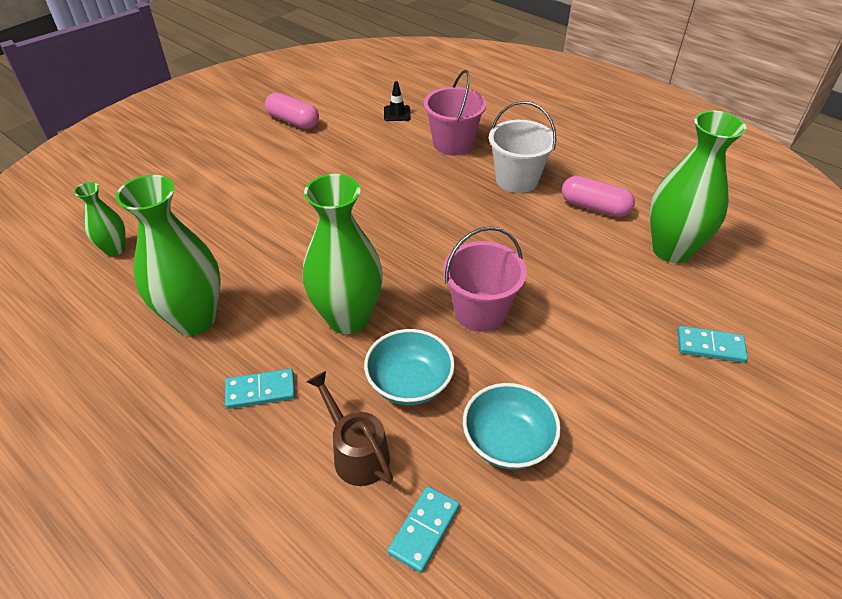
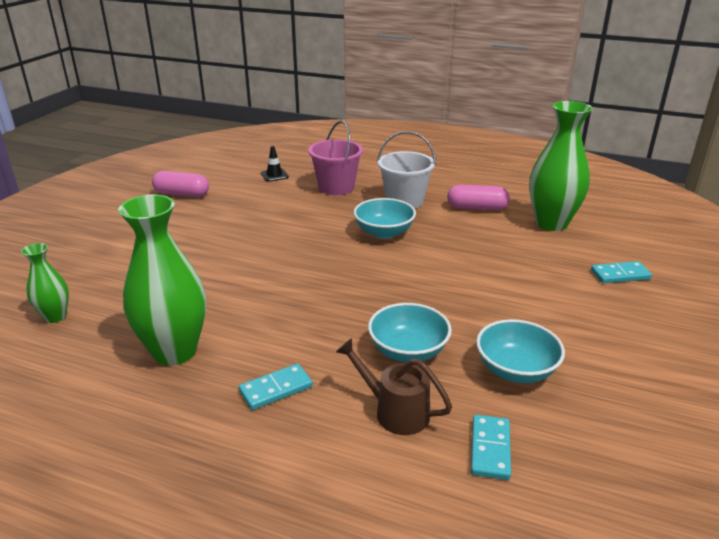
camera: 20 degrees left, 15 degrees down
green vase [303,174,383,334] -> none
pink bucket [443,226,527,332] -> none
none -> turquoise bowl [354,198,416,239]

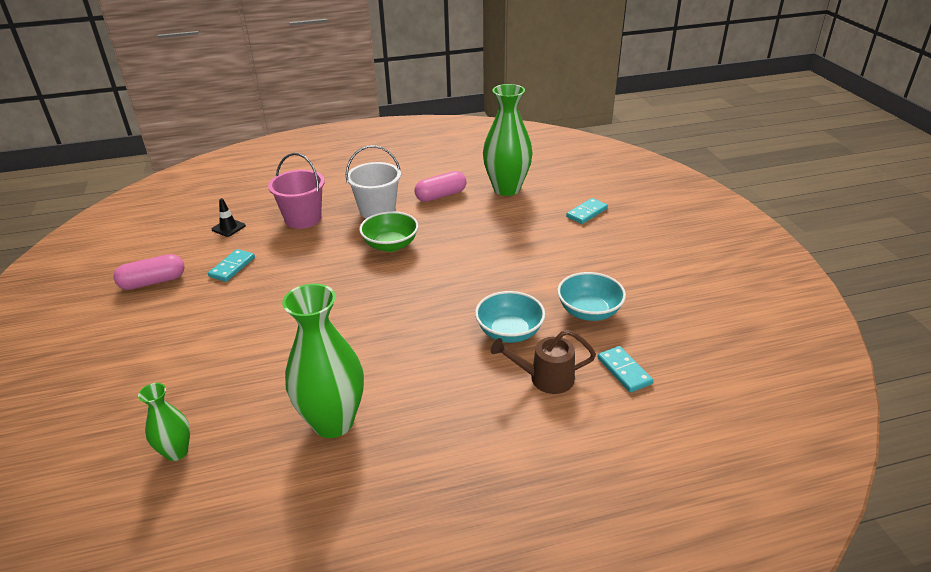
camera: 35 degrees left, 5 degrees up
turquoise domino [239,363,313,410] -> turquoise domino moved to [208,249,255,282]
turquoise bowl [354,198,416,239] -> green bowl [359,211,418,252]

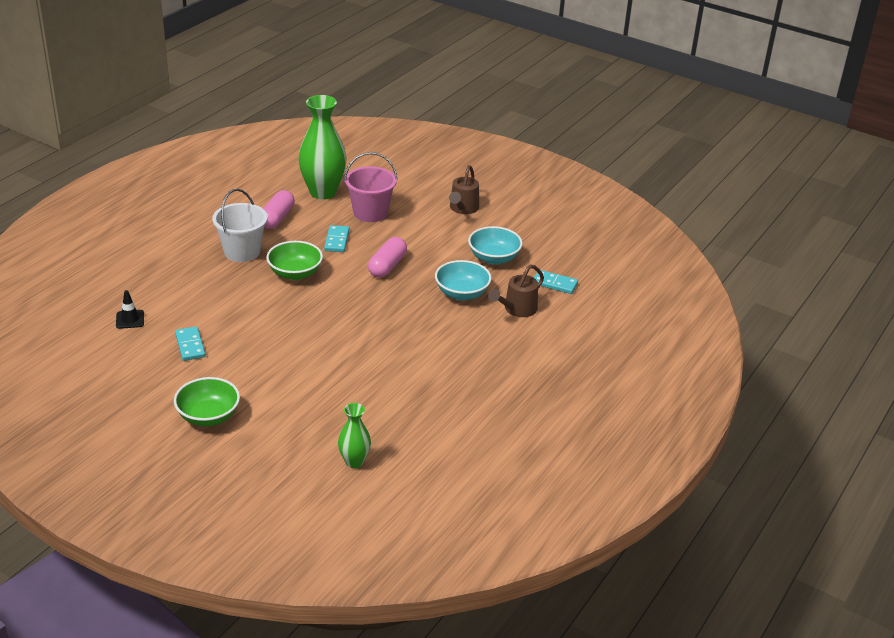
camera: 45 degrees left, 0 degrees up
pink capsule [113,254,185,290] -> pink capsule moved to [368,237,407,278]
pink bucket [268,153,325,229] -> pink bucket moved to [344,152,398,222]
green vase [282,284,364,438] -> none
turquoise domino [566,198,608,224] -> turquoise domino moved to [324,225,349,252]
none -> green bowl [174,377,240,426]
none -> brown watering can [449,165,479,214]

